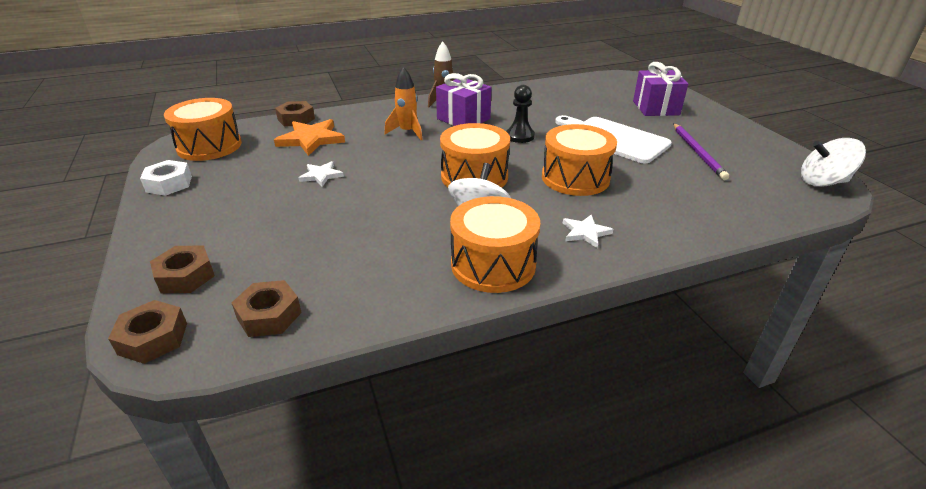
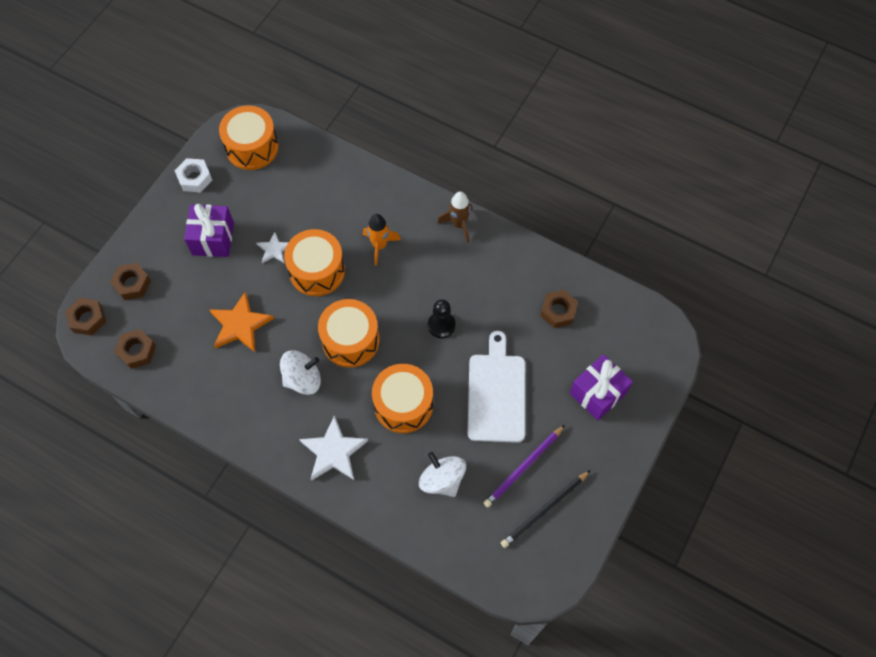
camera: 50 degrees right, 30 degrees up
orange star [274,119,345,156] -> orange star moved to [209,292,274,352]
brown nut [275,101,315,126] -> brown nut moved to [540,290,578,328]
purple gift [436,73,491,126] -> purple gift moved to [184,204,234,257]
orange drum [450,196,541,293] -> orange drum moved to [284,229,345,296]
white star [563,215,613,248] -> white star [299,415,368,481], size x1.75
white spinning top [801,138,866,187] -> white spinning top moved to [419,452,466,497]
none -> black pencil [501,470,590,548]

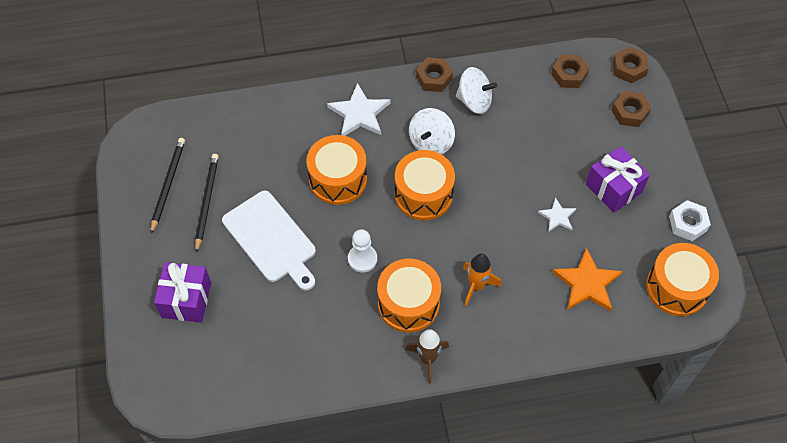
camera: 140 degrees right, 5 degrees down
orange star [209,292,274,352] -> orange star moved to [552,248,623,312]
orange drum [284,229,345,296] -> orange drum moved to [377,259,441,332]
white spinning top [419,452,466,497] -> white spinning top moved to [456,67,497,114]
black pawn [428,299,456,339] -> white pawn [348,229,377,273]
purple pencil [484,425,565,507] -> black pencil [195,154,219,253]
brown nut [540,290,578,328] -> brown nut moved to [416,58,453,92]

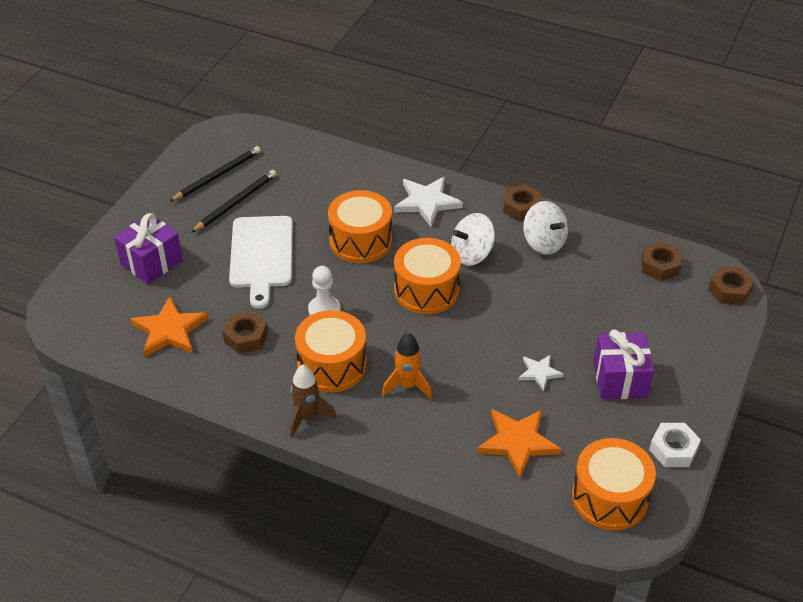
camera: 35 degrees right, 15 degrees down
brown nut [611,91,651,127] -> brown nut moved to [223,311,268,354]
none -> orange star [131,296,208,357]

